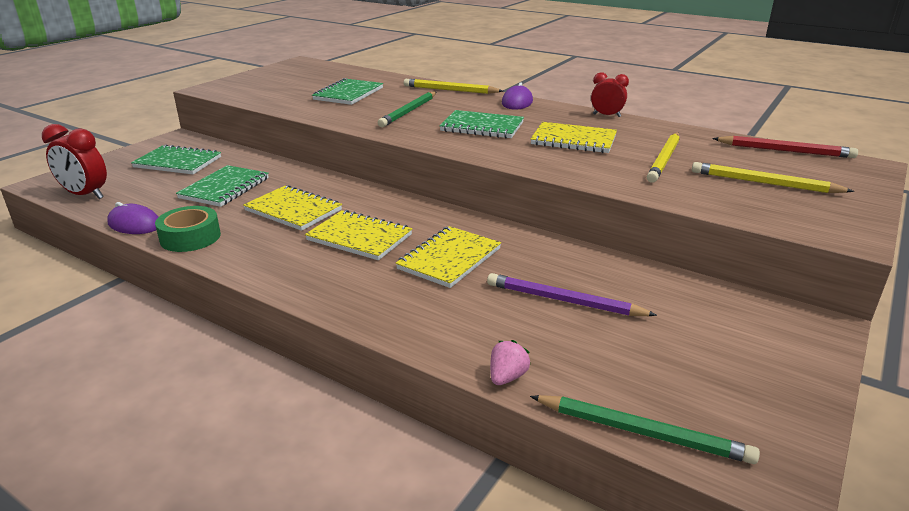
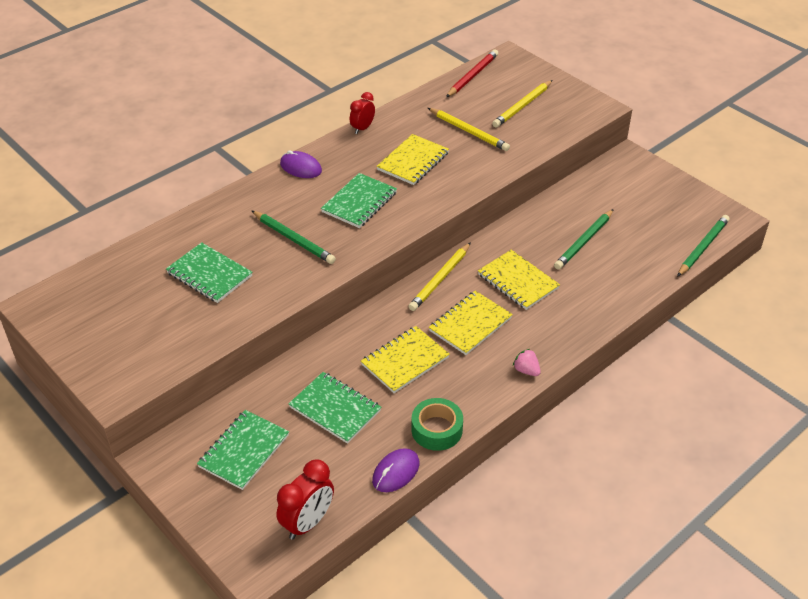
camera: 75 degrees left, 15 degrees up
yellow pencil [404,79,503,94] -> yellow pencil moved to [408,242,471,311]
purple pencil [487,273,657,316] -> green pencil [554,209,614,270]
pink strawberry [490,340,531,385] -> pink strawberry moved to [513,349,541,376]

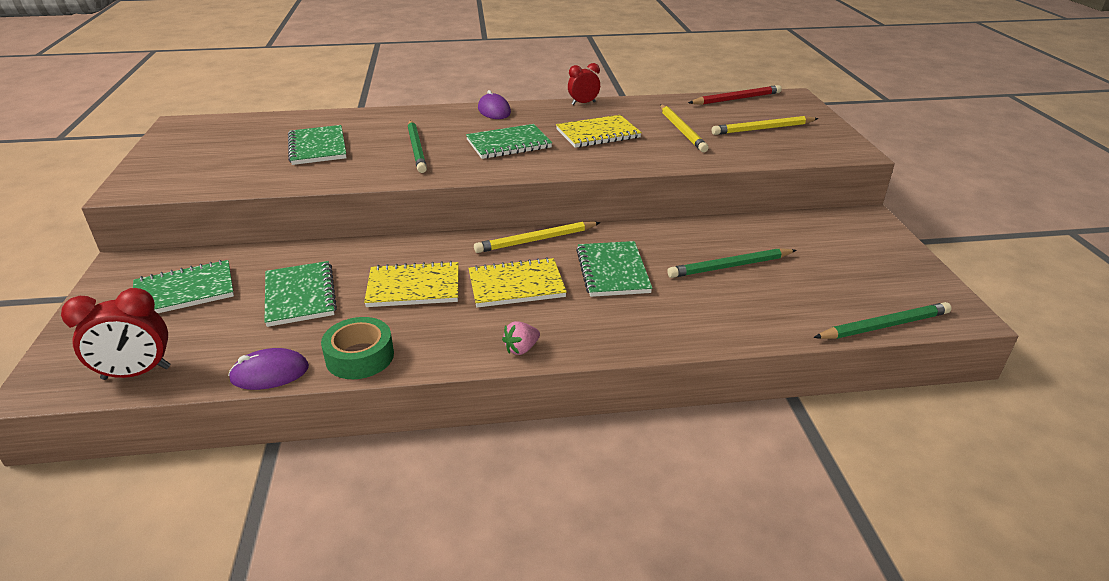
camera: 35 degrees right, 10 degrees down
yellow notebook [478,250,560,310] -> green notebook [576,241,652,297]
pink strawberry [513,349,541,376] -> pink strawberry turned 120 degrees counterclockwise [502,321,540,355]

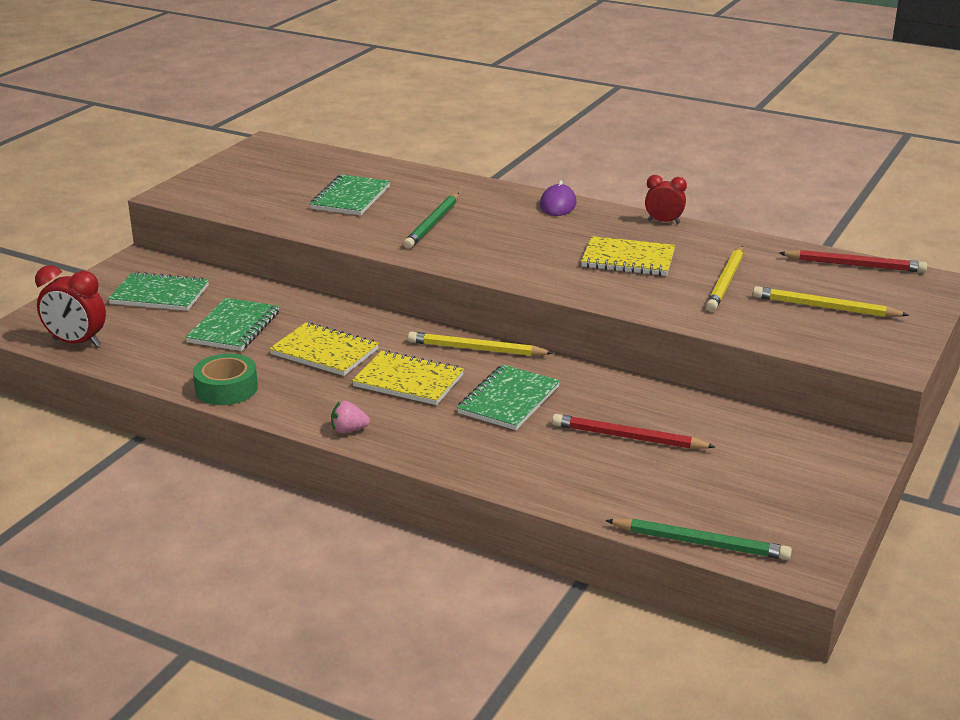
camera: 35 degrees right, 5 degrees down
purple mouse [228,348,309,390] -> none
green notebook [466,124,552,159] -> none
green pencil [667,248,797,278] -> red pencil [552,414,716,449]

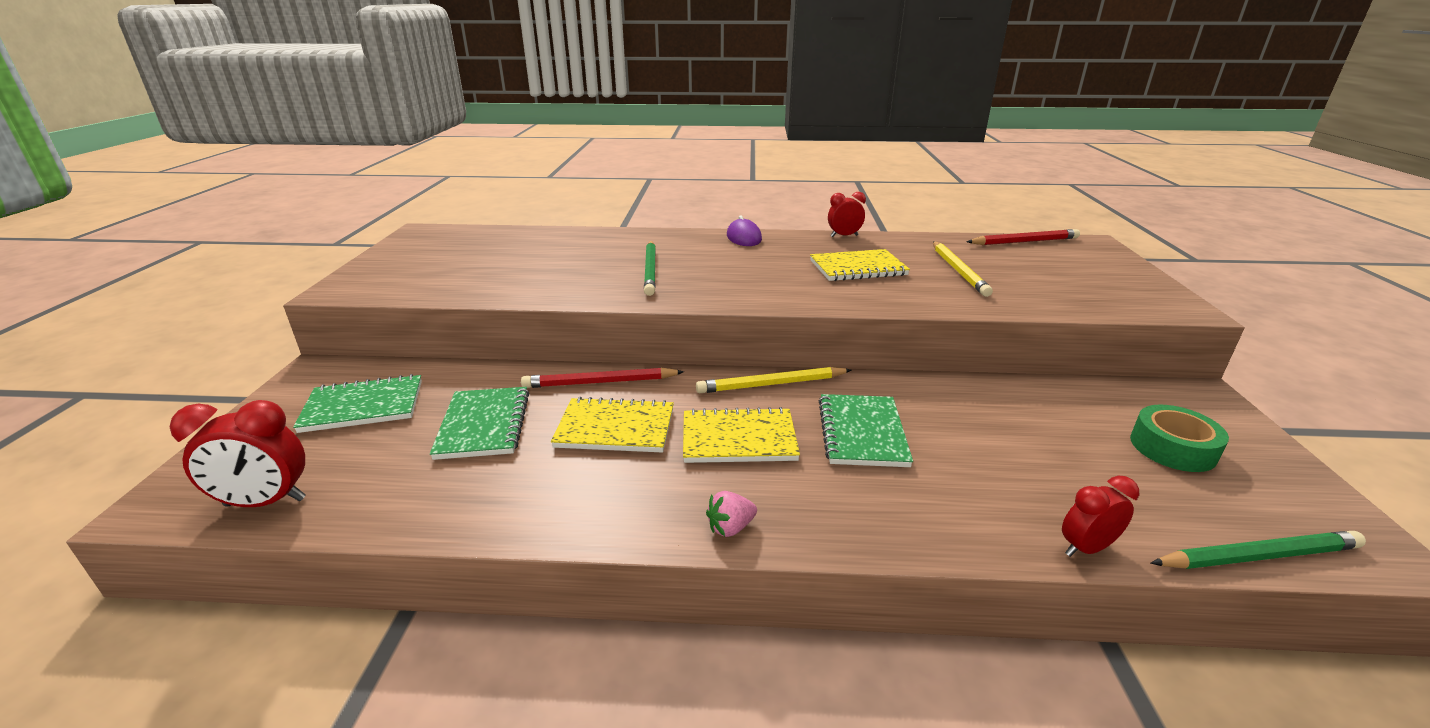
camera: 25 degrees left, 0 degrees up
green tape [193,354,258,405] -> green tape moved to [1130,405,1229,472]
green notebook [310,174,390,215] -> none
red pencil [552,414,716,449] -> red pencil moved to [521,368,684,388]
yellow pencil [753,286,909,317] -> none
none -> red clock [1062,476,1139,557]

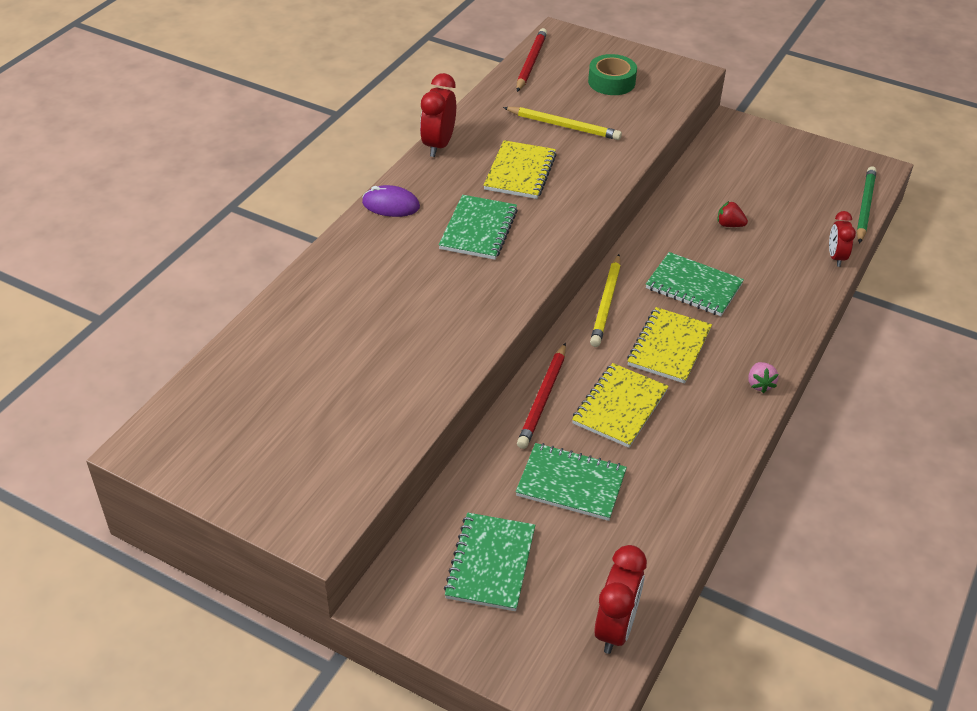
camera: 65 degrees left, 15 degrees up
green pencil [644,241,656,296] -> none
red clock [828,192,866,237] -> red clock [420,73,456,157], size x1.53
green tape [1130,405,1229,472] -> green tape moved to [588,54,637,95]
none -> green notebook [439,195,518,260]
none -> red strawberry [717,201,748,227]

